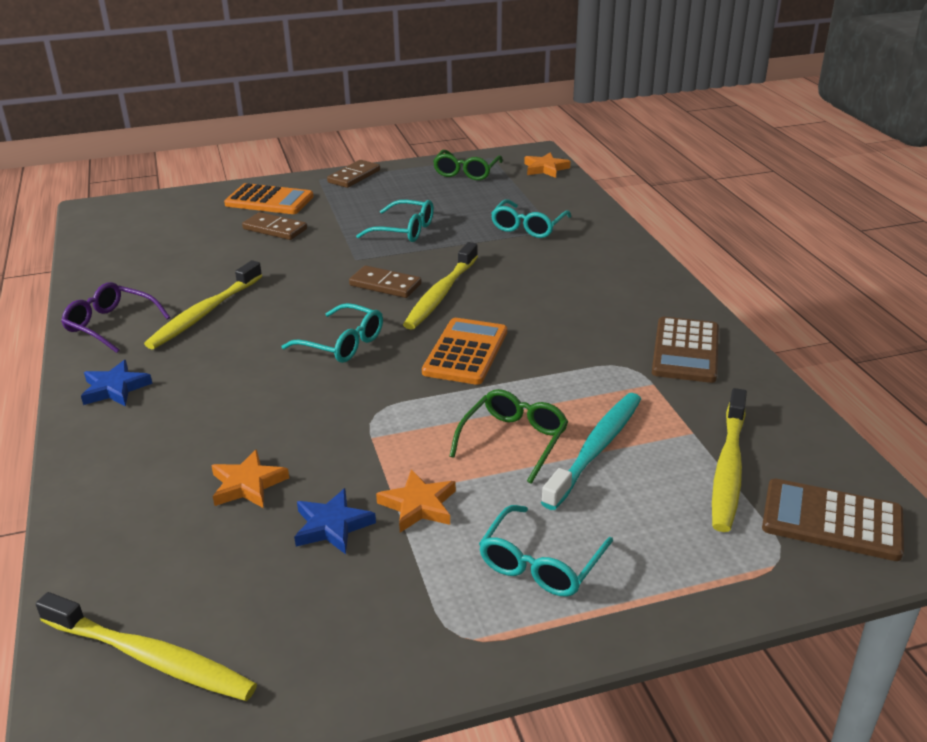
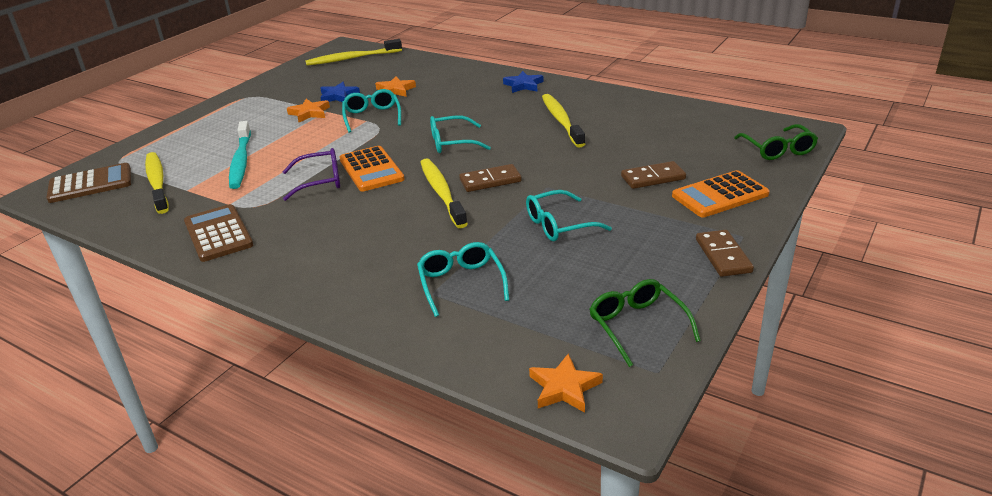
camera: 140 degrees right, 0 degrees up
purple glasses [61,282,170,353] -> purple glasses moved to [283,148,340,201]
green glasses [450,389,568,484] -> green glasses moved to [734,124,818,160]
turquoise glasses [479,505,613,597] -> turquoise glasses moved to [342,89,401,133]

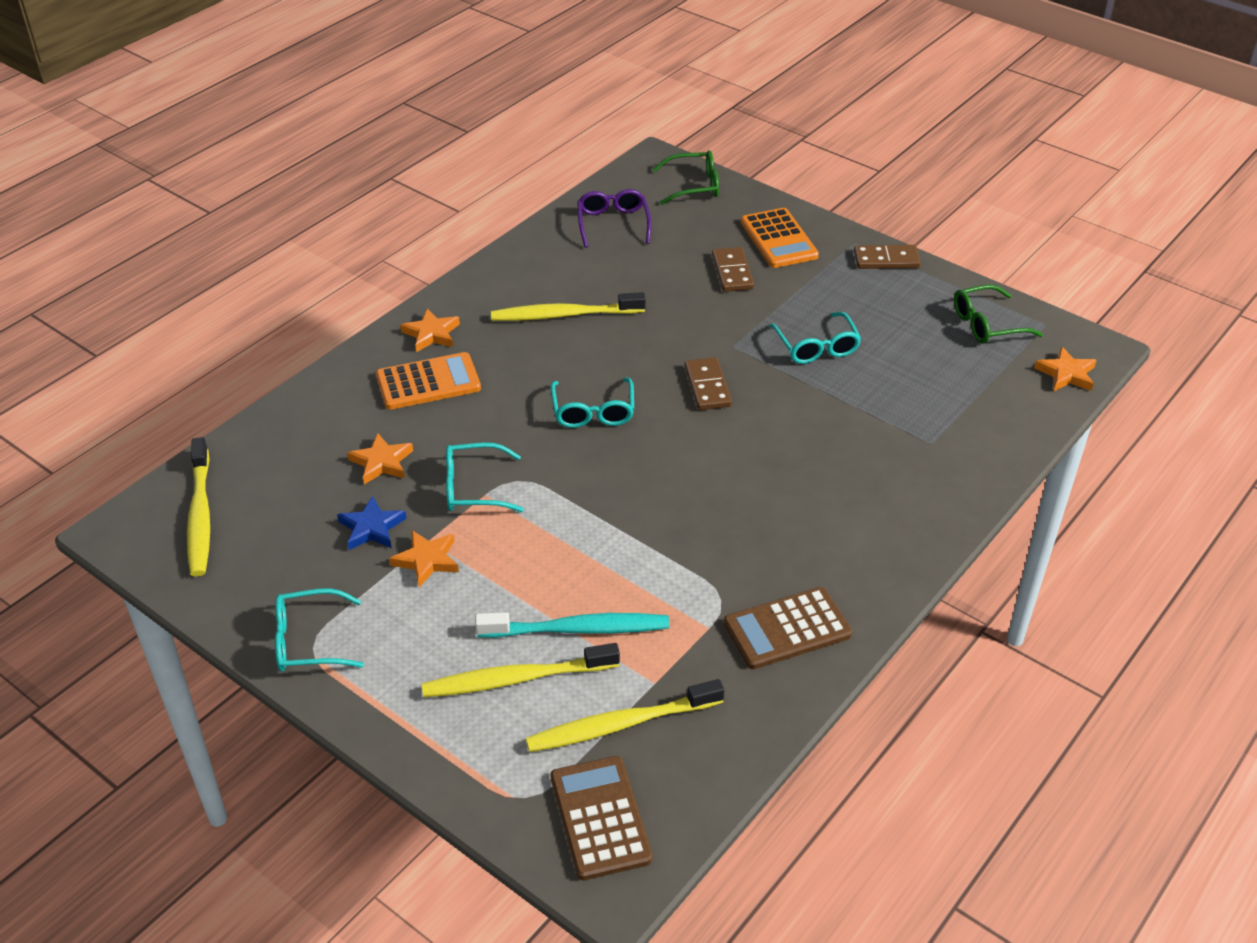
camera: 85 degrees left, 10 degrees up
purple glasses [283,148,340,201] -> purple glasses moved to [577,189,651,248]
orange calculator [340,146,405,192] -> orange calculator moved to [376,352,481,410]
turquoise glasses [417,242,509,317] -> turquoise glasses moved to [275,588,364,672]
yellow toothbrush [420,158,468,228] -> yellow toothbrush moved to [422,643,620,697]
blue star [503,71,543,93] -> orange star [400,308,460,352]

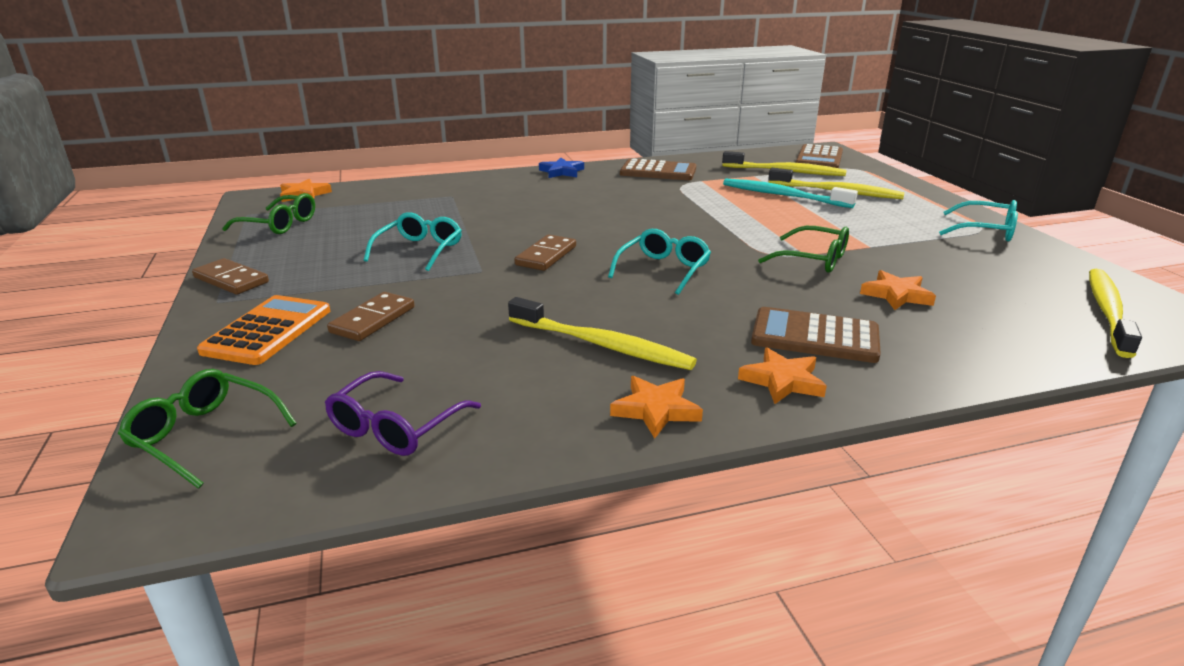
camera: 145 degrees left, 15 degrees down
blue star [337,496,406,550] -> blue star moved to [539,158,584,178]
orange calculator [376,352,481,410] -> brown calculator [751,307,881,363]
orange star [389,530,459,587] -> orange star moved to [610,376,703,439]
turquoise glasses [446,442,524,512] -> green glasses [758,226,849,273]

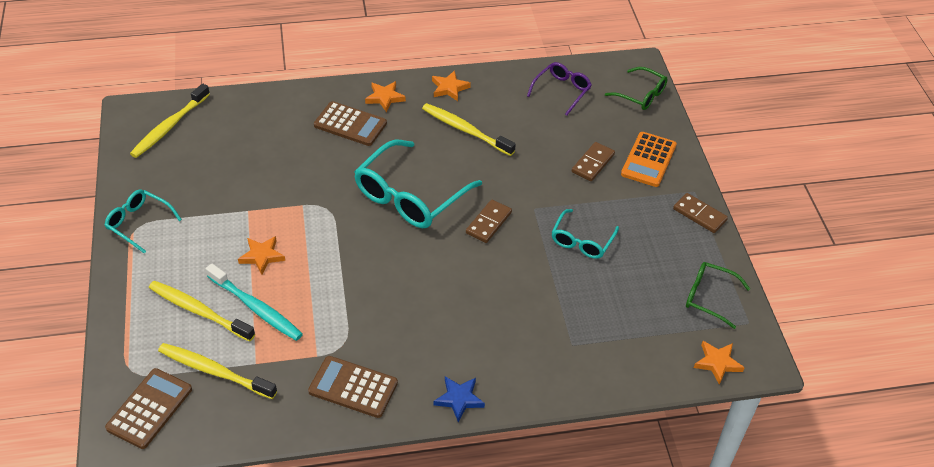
camera: 175 degrees left, 20 degrees up
turquoise glasses [608,229,711,295] -> turquoise glasses [354,139,482,228], size x1.81
green glasses [758,226,849,273] -> none
orange star [860,270,936,310] -> orange star moved to [238,236,285,275]

